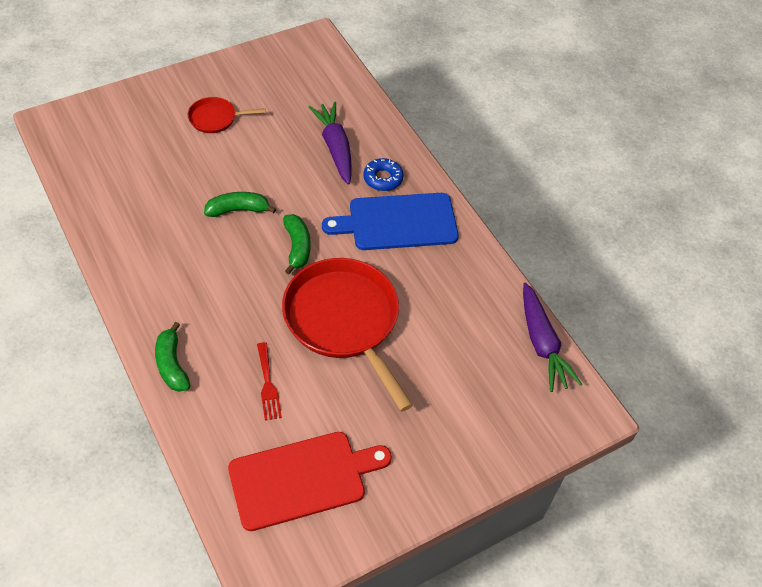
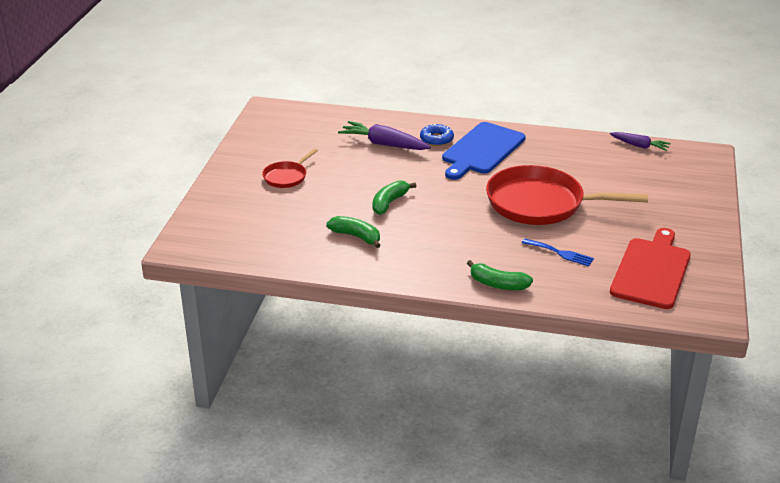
camera: 45 degrees left, 20 degrees down
red fork [257,342,282,420] -> blue fork [522,239,594,266]
green banana [283,214,311,274] -> green banana moved to [326,216,381,248]
purple carrot [523,282,583,392] -> purple carrot [610,132,671,151], size x0.63

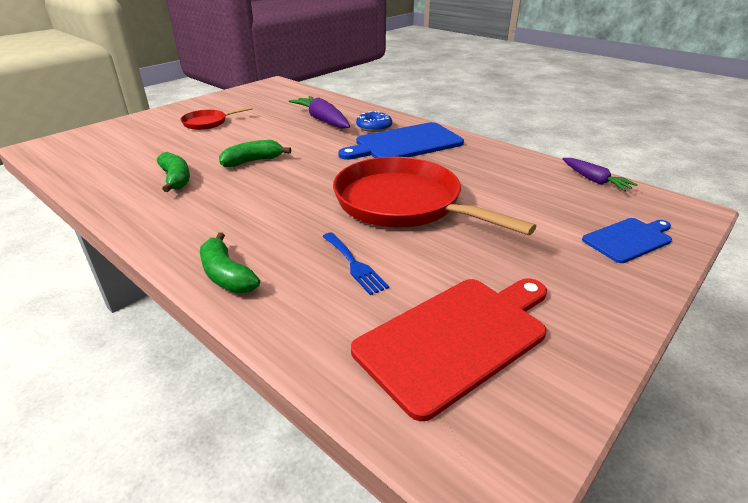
camera: 30 degrees right, 0 degrees up
none -> blue cutting board [582,218,672,263]

